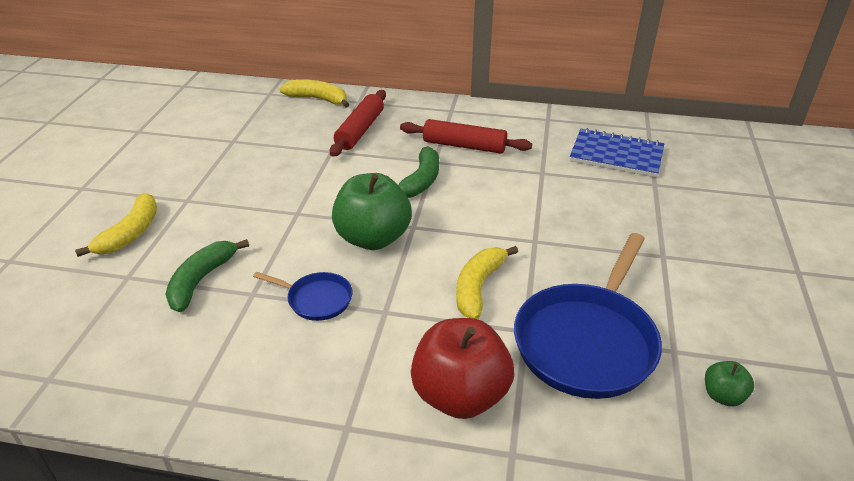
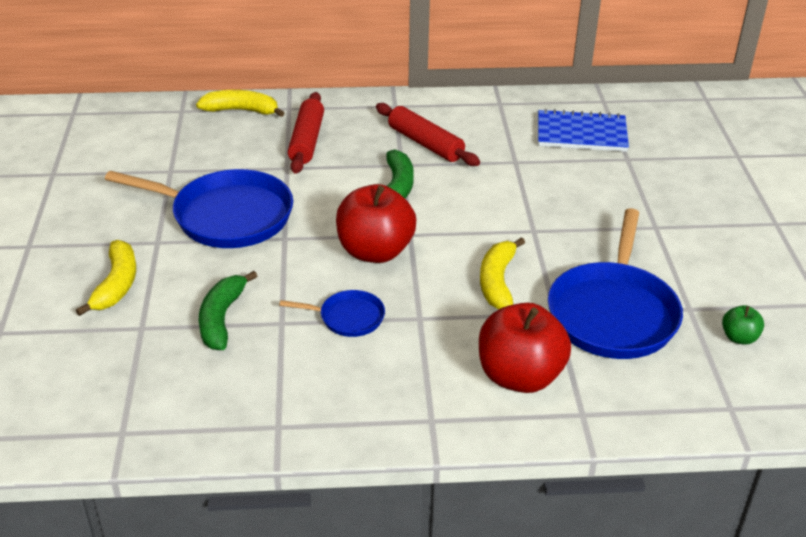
camera: 15 degrees left, 0 degrees up
green apple [332,173,412,250] -> red apple [336,184,416,263]
red rolling pin [400,119,532,154] -> red rolling pin turned 45 degrees clockwise [376,103,480,166]
none -> blue pan [105,169,293,248]

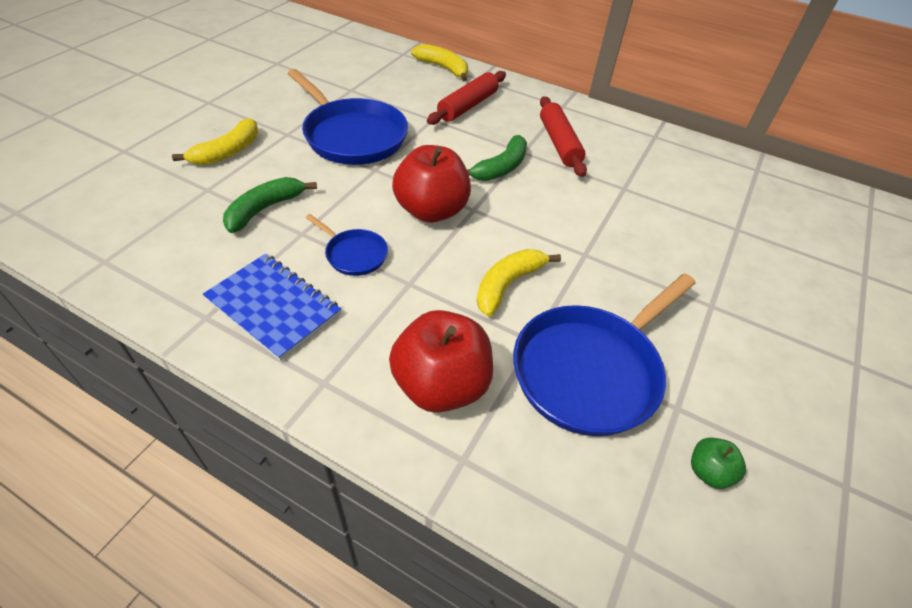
camera: 30 degrees right, 10 degrees up
blue notebook [538,109,629,152] -> blue notebook moved to [203,254,341,361]

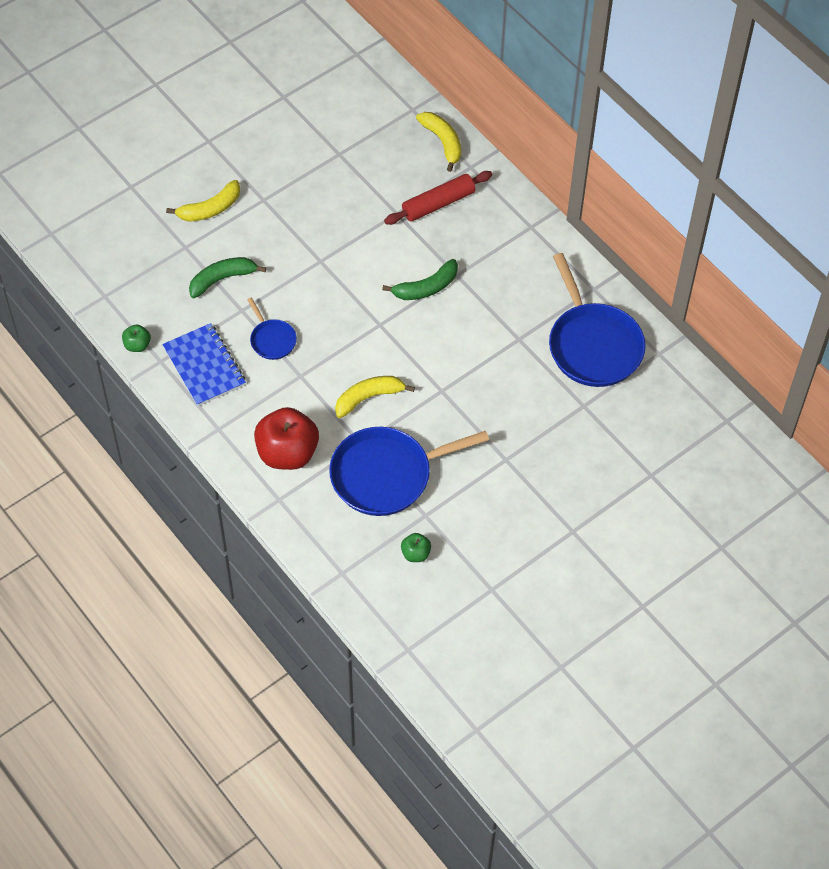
camera: 25 degrees right, 10 degrees up
blue pan [287,69,408,165] -> blue pan moved to [549,253,646,387]
red apple [392,145,471,223] -> none
red rolling pin [540,96,587,177] -> none
none -> green apple [122,325,151,352]

